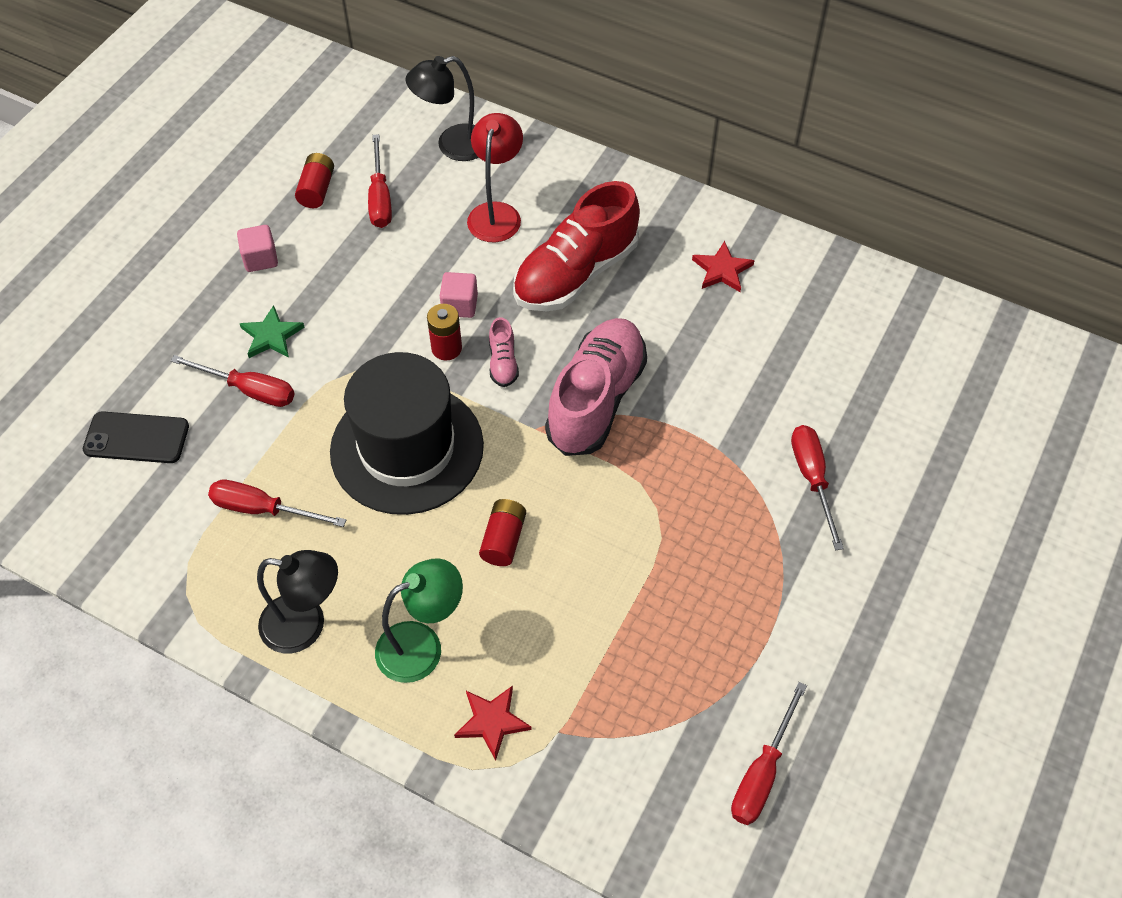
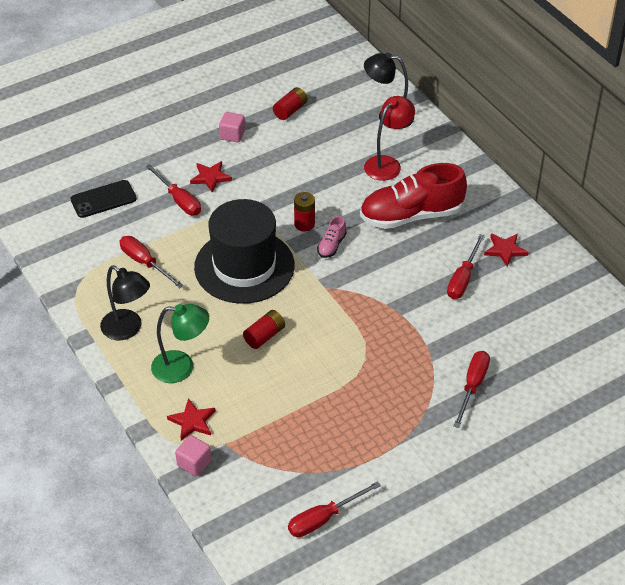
camera: 30 degrees right, 10 degrees down
black phone [83,411,189,463] -> black phone turned 60 degrees counterclockwise [70,180,137,218]
green star [239,305,305,358] -> red star [190,161,232,192]
red screwdriver [368,134,392,228] -> red screwdriver moved to [447,234,485,299]
pink cube [440,272,478,318] -> pink cube moved to [175,435,211,476]
pink shoe [545,318,647,456] -> none

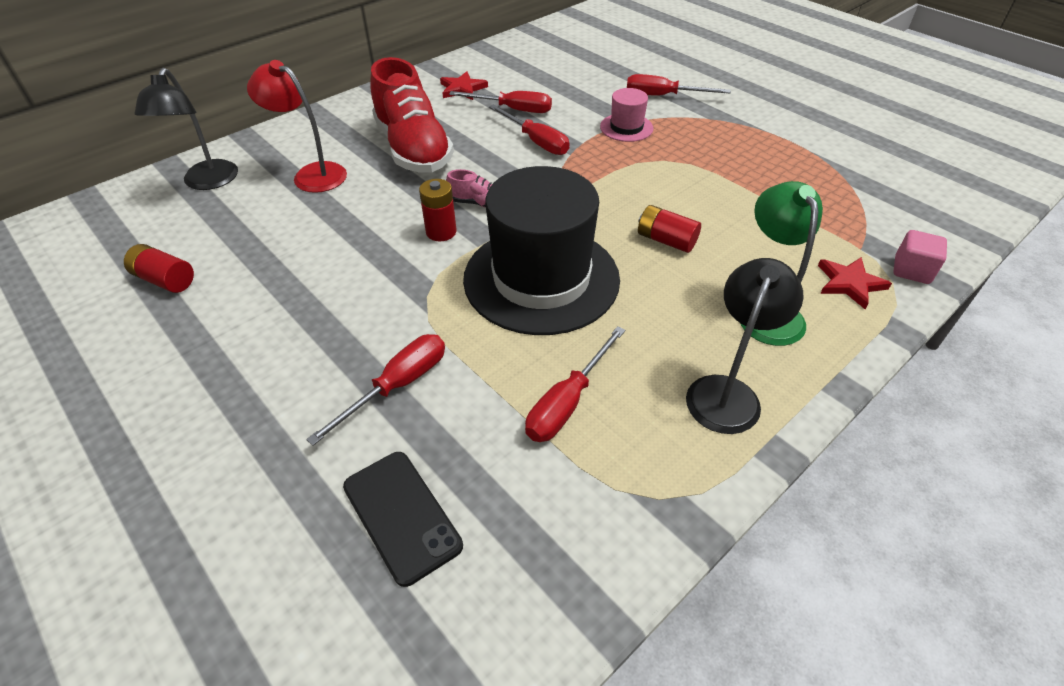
camera: 100 degrees left, 0 degrees up
red star [190,161,232,192] -> none
pink cube [219,112,245,142] -> none
red screwdriver [288,481,381,537] -> red screwdriver moved to [489,104,570,155]
none -> pink hat [600,88,653,142]

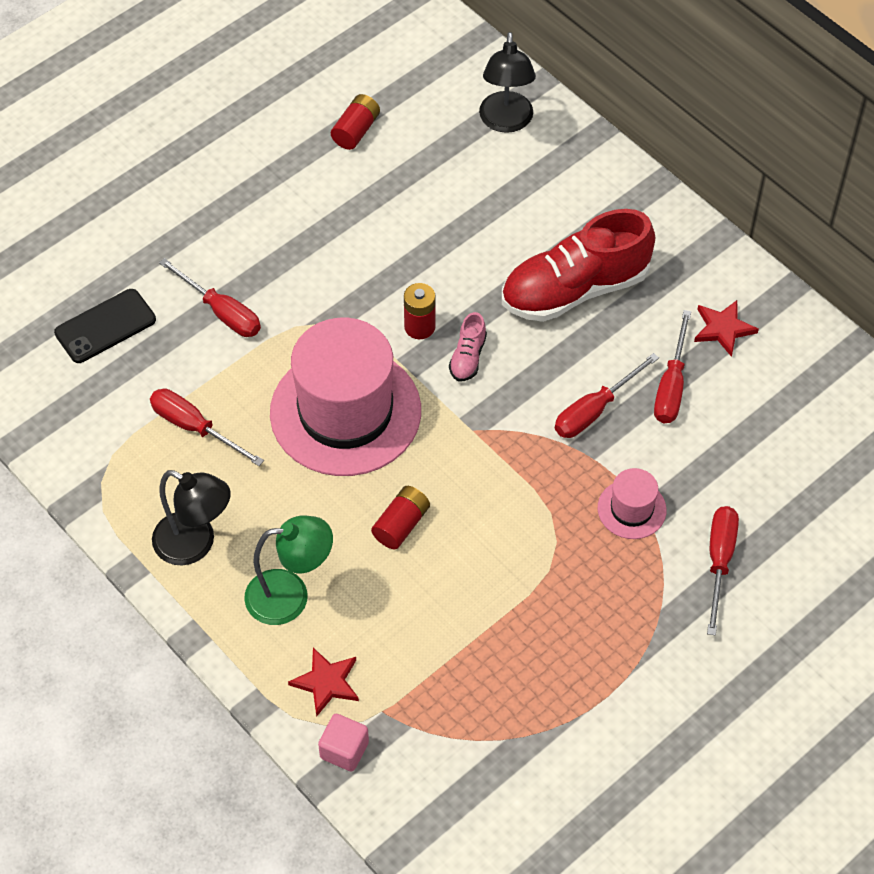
camera: 90 degrees right, 10 degrees up
black lamp [135,68,238,190] -> black lamp turned 90 degrees counterclockwise [479,32,536,133]
red lamp [247,60,347,193] -> none
black hat [463,166,620,335] -> pink hat [270,318,421,476]

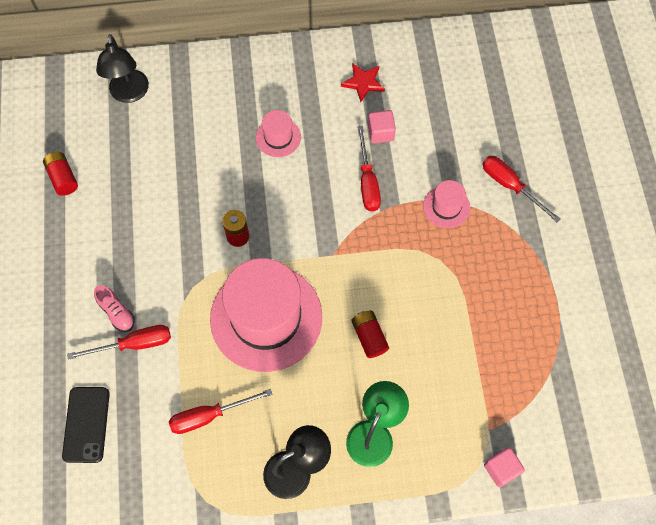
camera: 55 degrees left, 10 degrees up
red star [288,647,359,717] -> none
pink shoe [449,312,487,382] -> pink shoe moved to [94,285,135,332]
black lamp [479,32,536,133] -> black lamp turned 45 degrees clockwise [96,34,149,103]
red shoe [502,209,655,322] -> pink hat [256,110,301,157]
red screwdriver [654,310,691,423] -> pink cube [368,110,396,143]

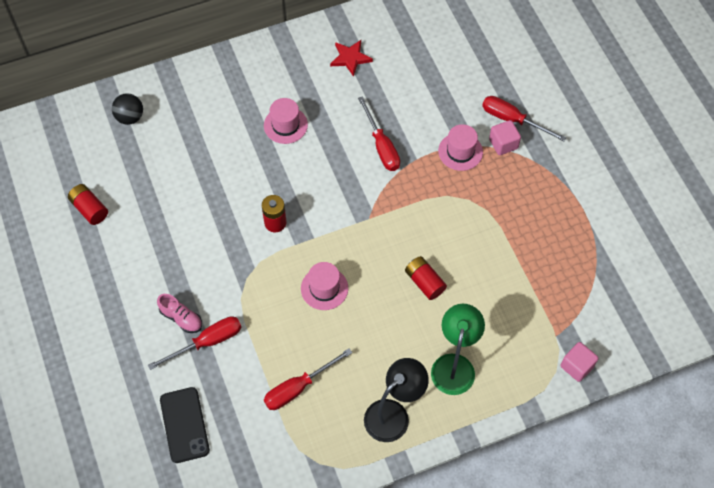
camera: 15 degrees left, 5 degrees down
black lamp [96,34,149,103] -> black ball [112,93,143,125]
pink hat [210,258,322,372] -> pink hat [301,262,348,310], size x0.44
pink cube [368,110,396,143] -> pink cube moved to [489,120,521,155]

